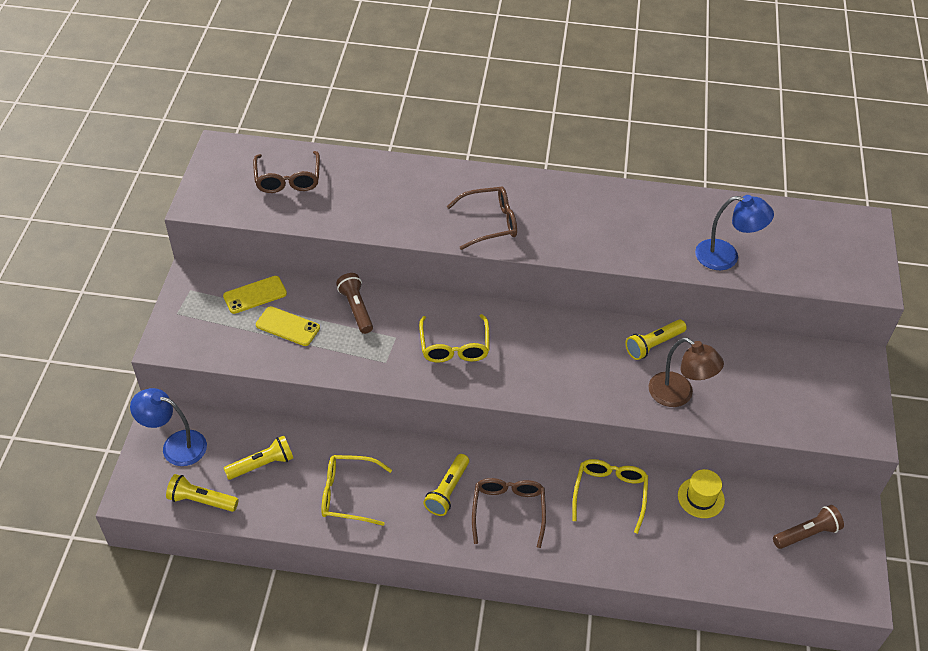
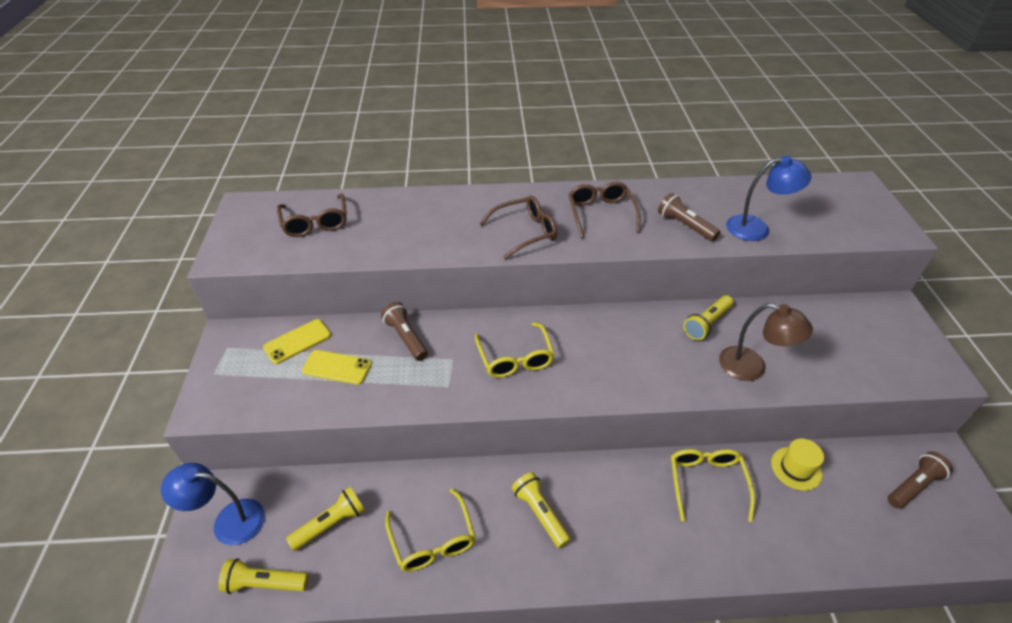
camera: 10 degrees left, 5 degrees down
yellow glasses [321,455,392,526] -> yellow glasses turned 105 degrees counterclockwise [385,488,476,572]
yellow flashlight [423,454,469,516] -> yellow flashlight turned 135 degrees clockwise [512,472,571,548]
brown glasses [472,478,546,548] -> brown glasses moved to [569,182,641,238]
none -> brown flashlight [658,193,720,241]

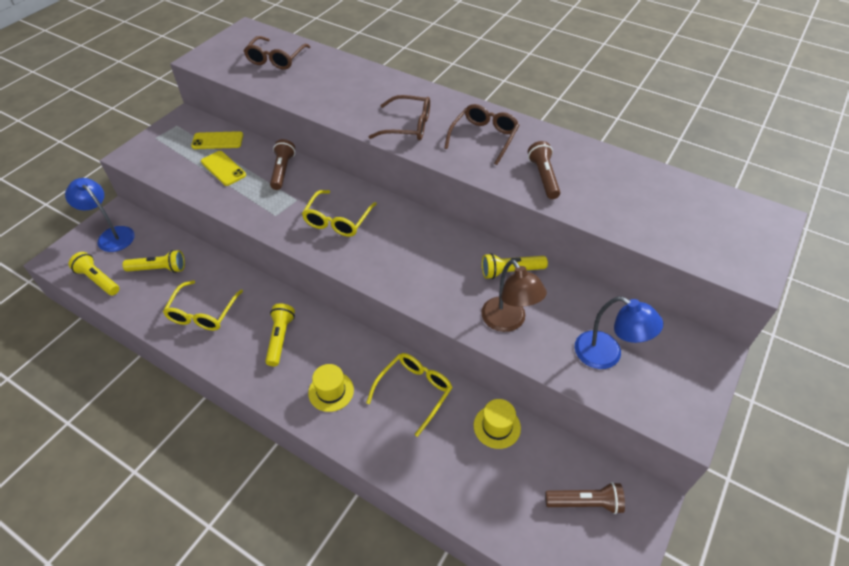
camera: 35 degrees right, 5 degrees up
blue lamp [726,156,811,241] -> blue lamp moved to [575,296,663,369]
none -> yellow hat [308,364,354,412]

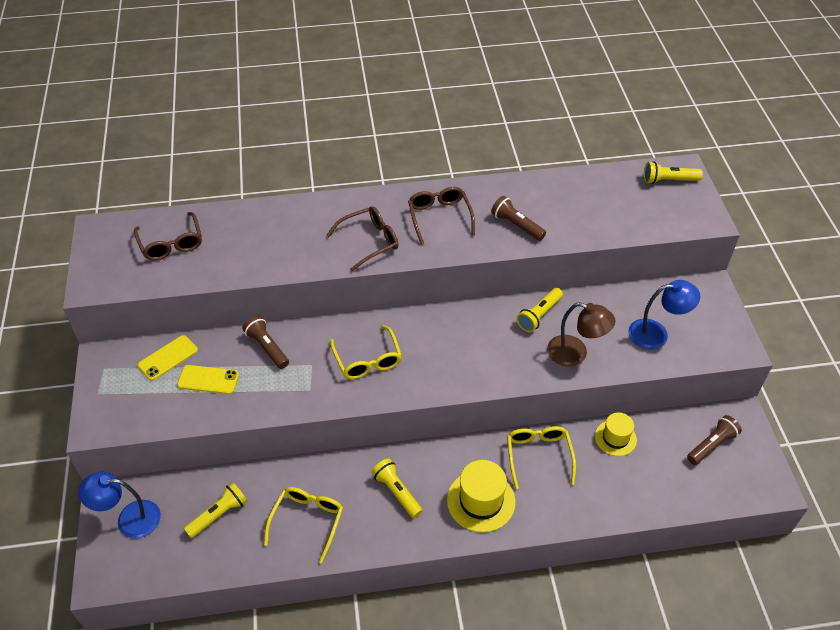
camera: 40 degrees left, 0 degrees up
yellow flashlight [68,252,119,295] -> yellow flashlight moved to [644,161,703,184]
yellow glasses [163,280,243,331] -> yellow glasses turned 135 degrees counterclockwise [264,487,343,564]
yellow hat [308,364,354,412] -> yellow hat [447,460,516,533], size x1.56

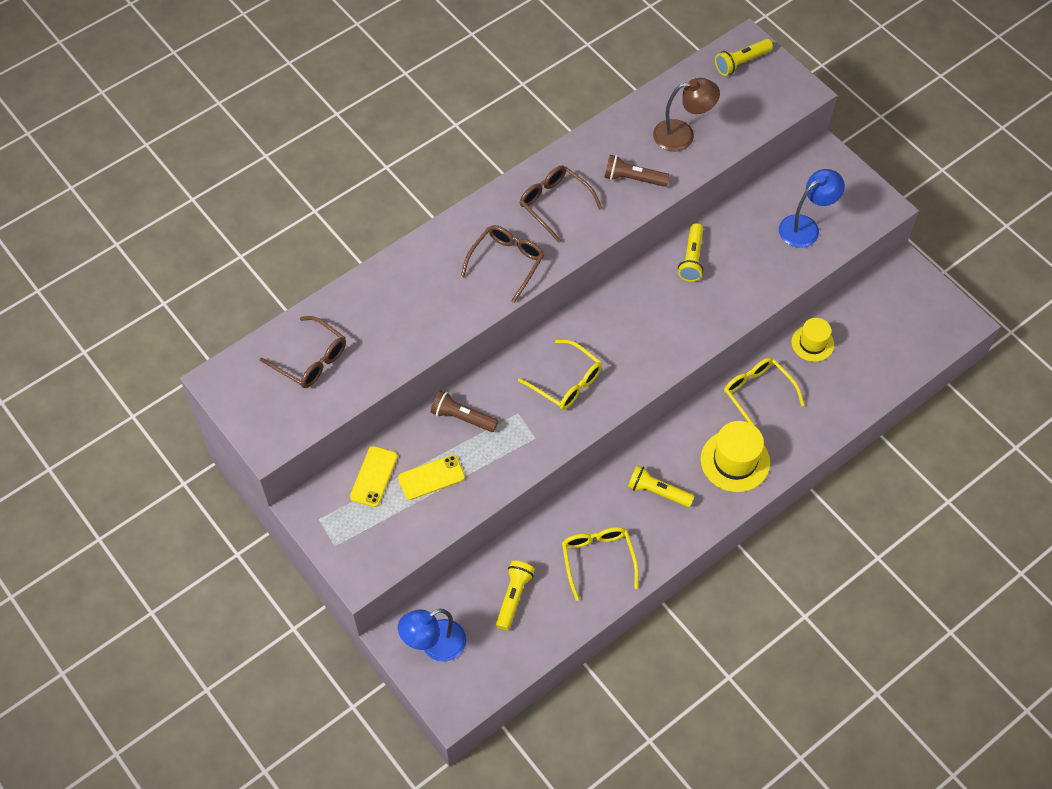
camera: 30 degrees left, 10 degrees up
brown lamp [547,302,615,366] -> brown lamp moved to [653,78,720,152]
brown flashlight [687,415,742,465] -> none

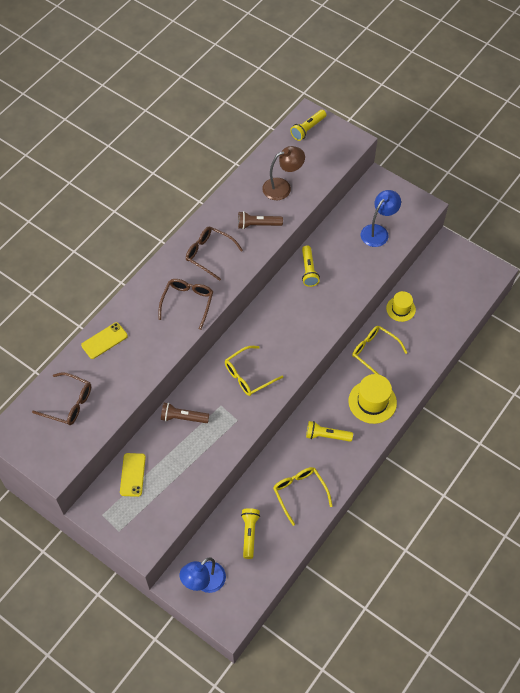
camera: 15 degrees left, 0 degrees up
yellow phone [398,455,465,500] -> yellow phone moved to [81,322,128,359]
yellow glasses [518,340,602,410] -> yellow glasses turned 120 degrees clockwise [225,346,283,396]

